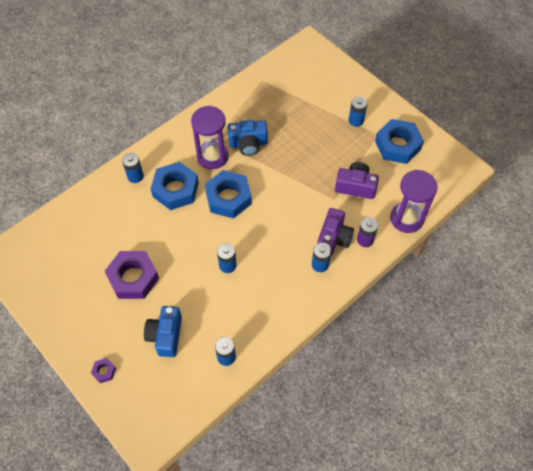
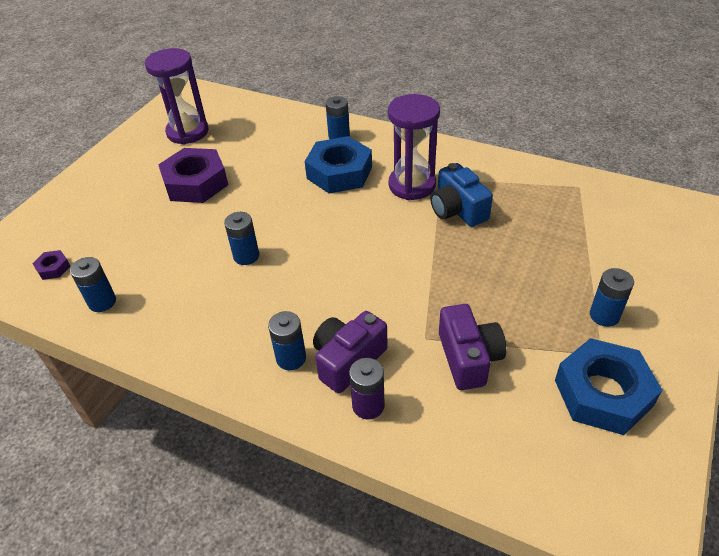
camera: 70 degrees right, 15 degrees down
purple nut [91,358,116,383] -> purple nut moved to [32,250,70,280]
blue camera [144,306,182,357] -> none
blue nut [205,170,252,218] -> none
purple camera [317,208,354,256] -> purple camera turned 135 degrees clockwise [313,311,387,393]
purple hourglass [390,170,438,233] -> purple hourglass moved to [145,48,209,145]

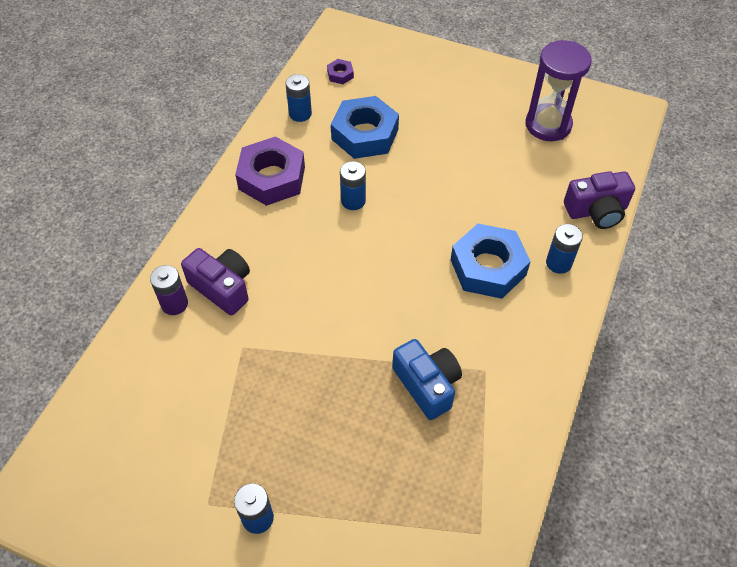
camera: 85 degrees right, 10 degrees up
purple nut [158,148,228,203] -> purple nut moved to [235,137,305,206]
blue battery [268,311,306,370] -> none
purple hourglass [388,94,440,200] -> none
blue camera [430,163,493,227] -> blue camera turned 90 degrees clockwise [392,339,462,420]
purple camera [439,304,506,390] -> purple camera moved to [564,171,635,229]
blue nut [555,338,662,435] -> blue nut moved to [331,96,399,159]

